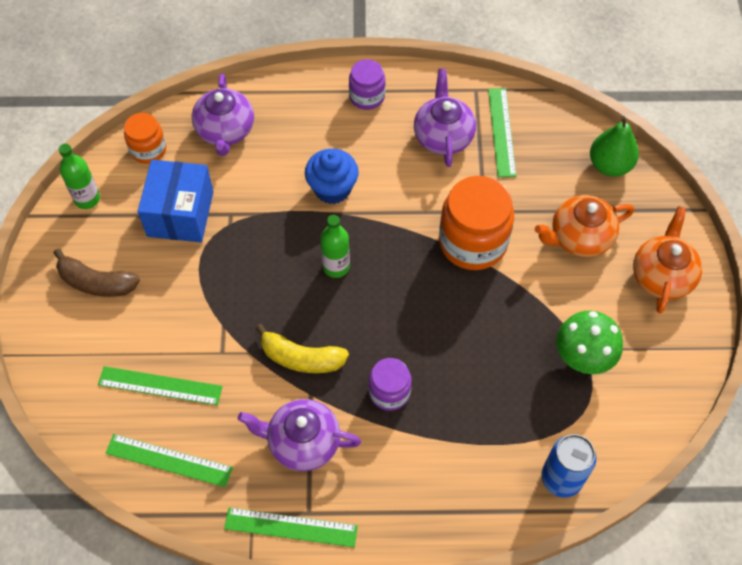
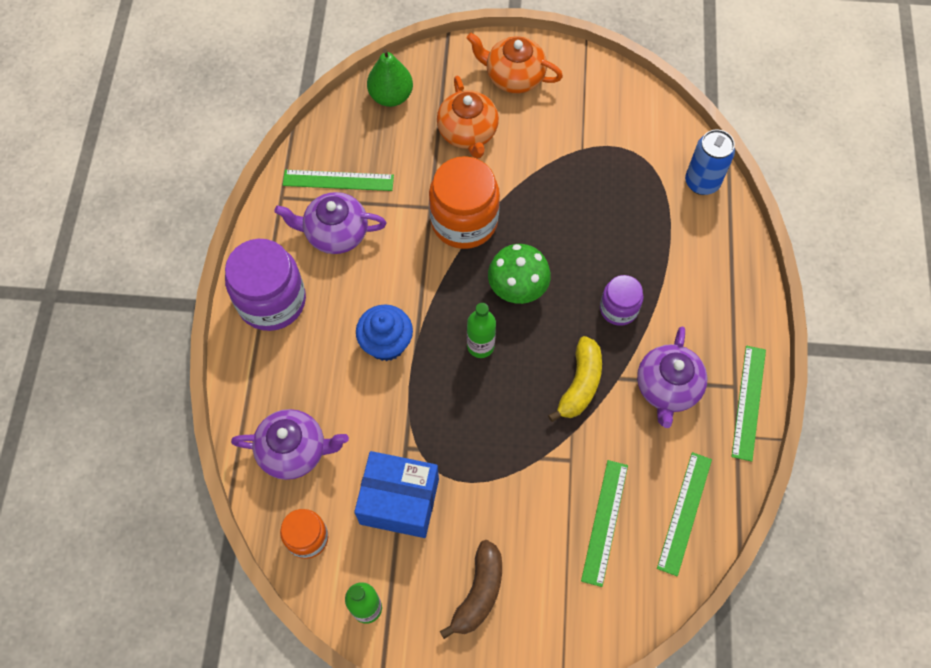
camera: 85 degrees left, 5 degrees up
purple jar [349,59,385,110] -> purple jar [225,239,306,331], size x1.79
green mushroom [556,311,623,374] -> green mushroom moved to [488,244,551,304]

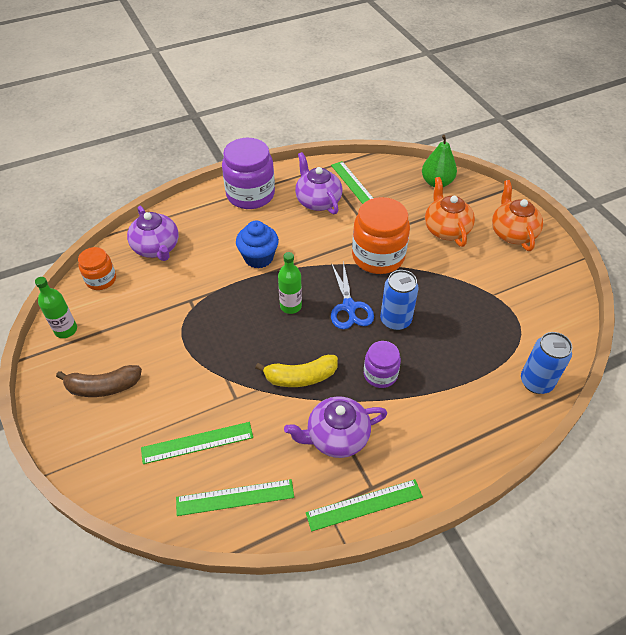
camera: 60 degrees right, 15 degrees down
blue box [354,451,439,538] -> none
orange teapot [437,76,499,159] -> orange teapot turned 120 degrees clockwise [425,177,475,247]
green mushroom [488,244,551,304] -> blue scissors [331,261,374,329]
none -> blue can [380,270,419,331]

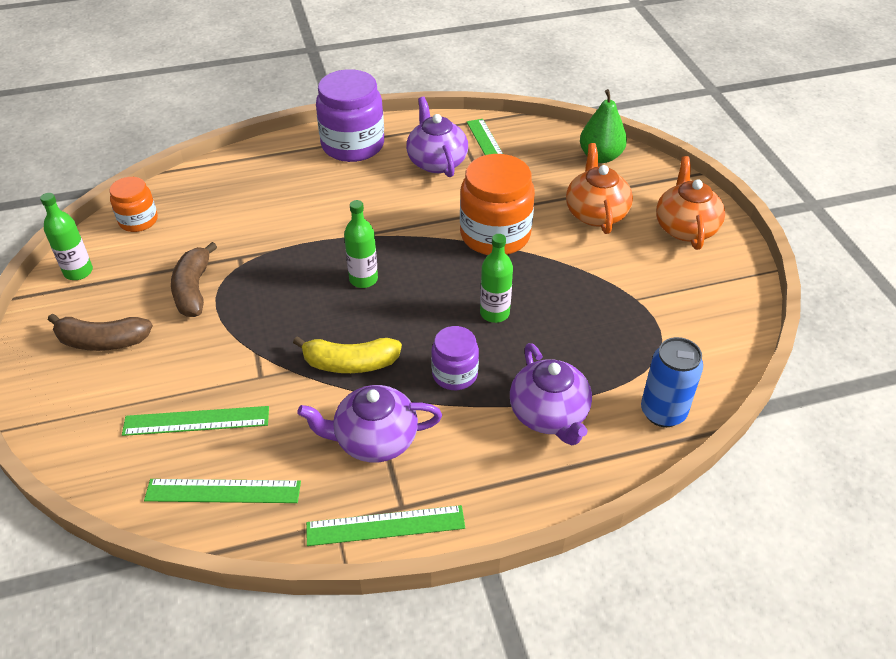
camera: 10 degrees right, 5 degrees down
purple teapot [127,206,179,261] -> purple teapot moved to [510,343,592,445]
blue cupcake [236,220,279,269] -> none
blue scissors [331,261,374,329] -> none
blue can [380,270,419,331] -> green bottle [480,234,513,323]
none -> brown banana [171,242,217,317]

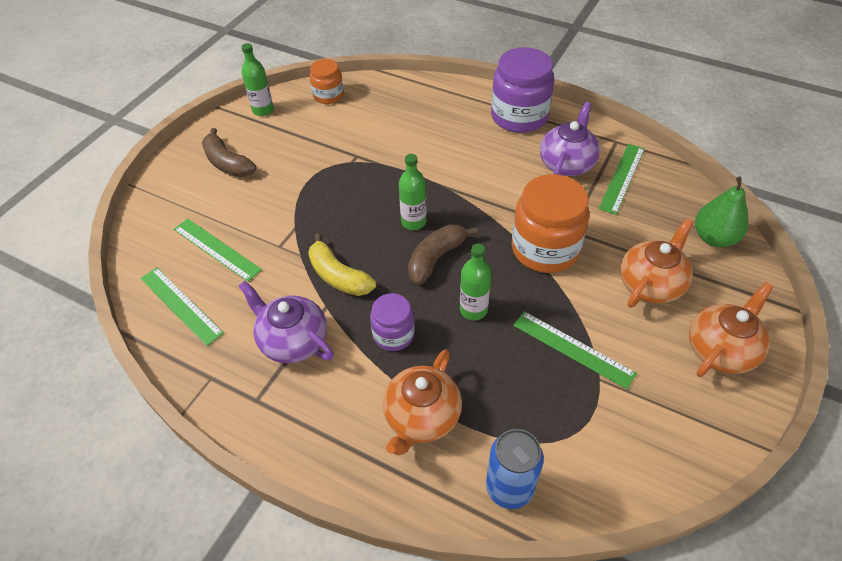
camera: 45 degrees right, 5 degrees up
brown banana [171,242,217,317] -> brown banana moved to [408,225,478,285]
green ruler [306,505,465,546] -> green ruler moved to [513,311,637,389]
purple teapot [510,343,592,445] -> orange teapot [383,349,462,455]

